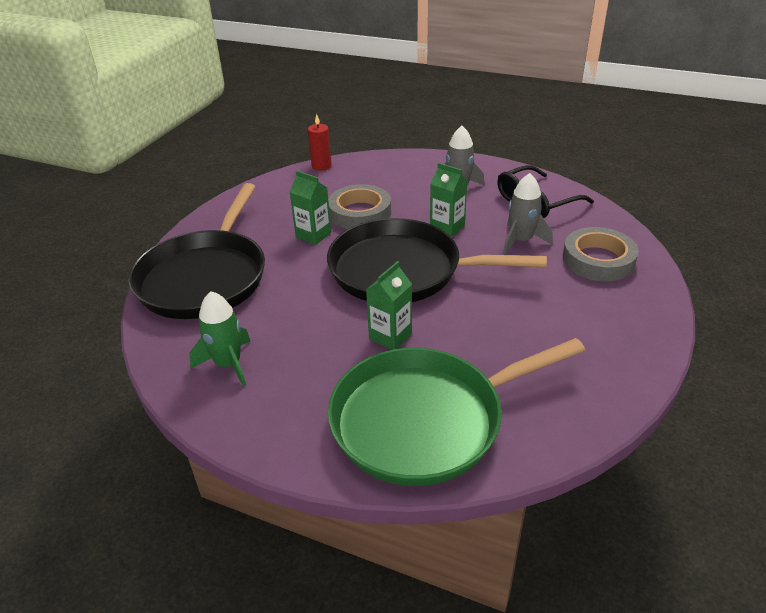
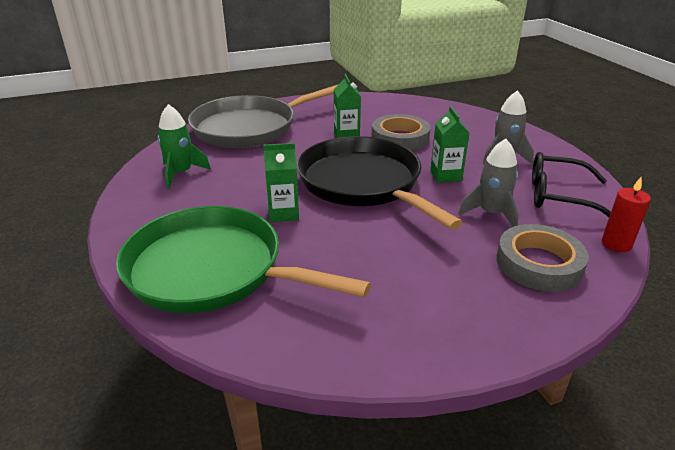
camera: 45 degrees right, 5 degrees down
black pan [128,183,265,319] -> grey pan [188,85,338,148]
red candle [308,114,332,171] -> red candle moved to [602,177,651,252]

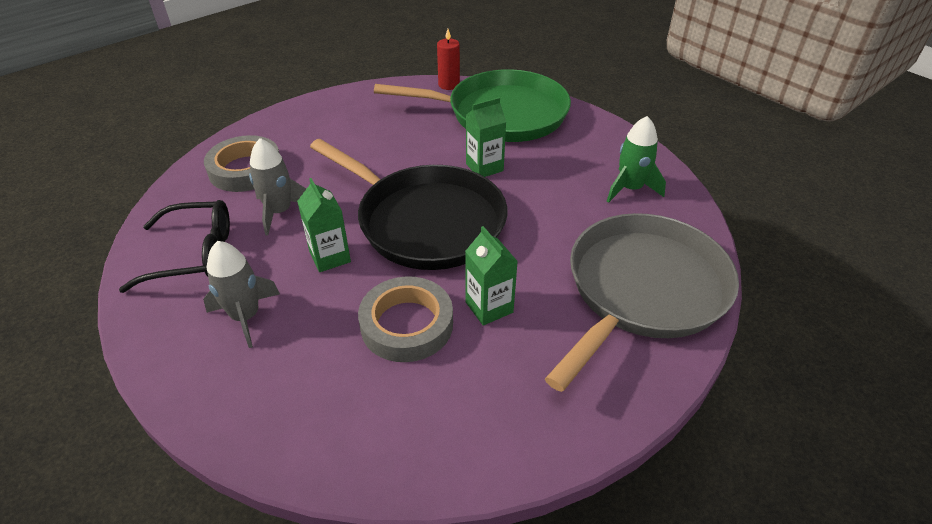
camera: 160 degrees right, 10 degrees up
red candle [602,177,651,252] -> red candle moved to [437,29,460,90]

